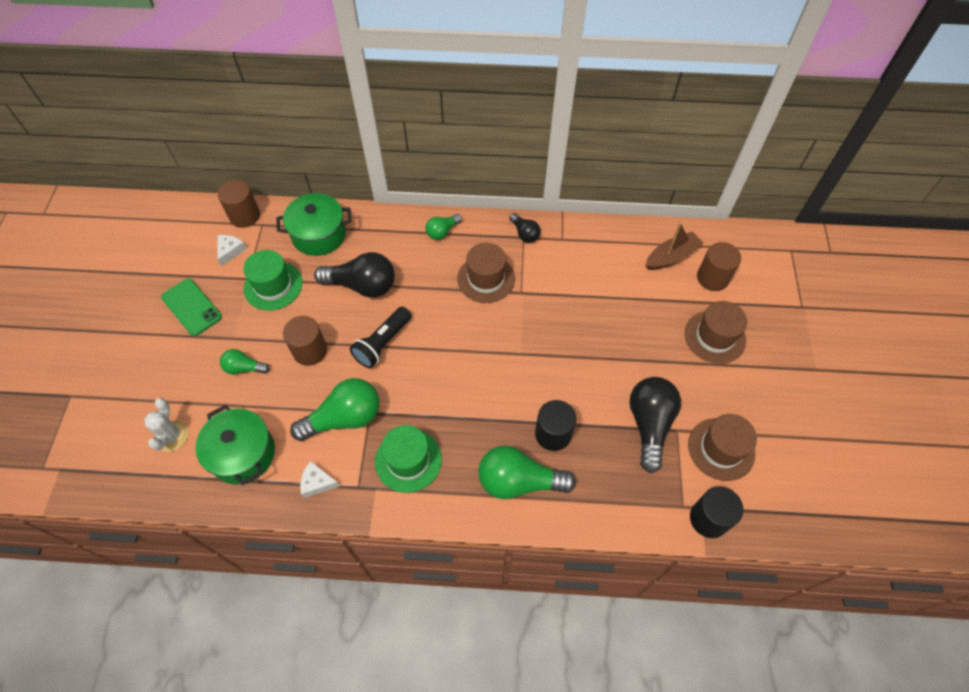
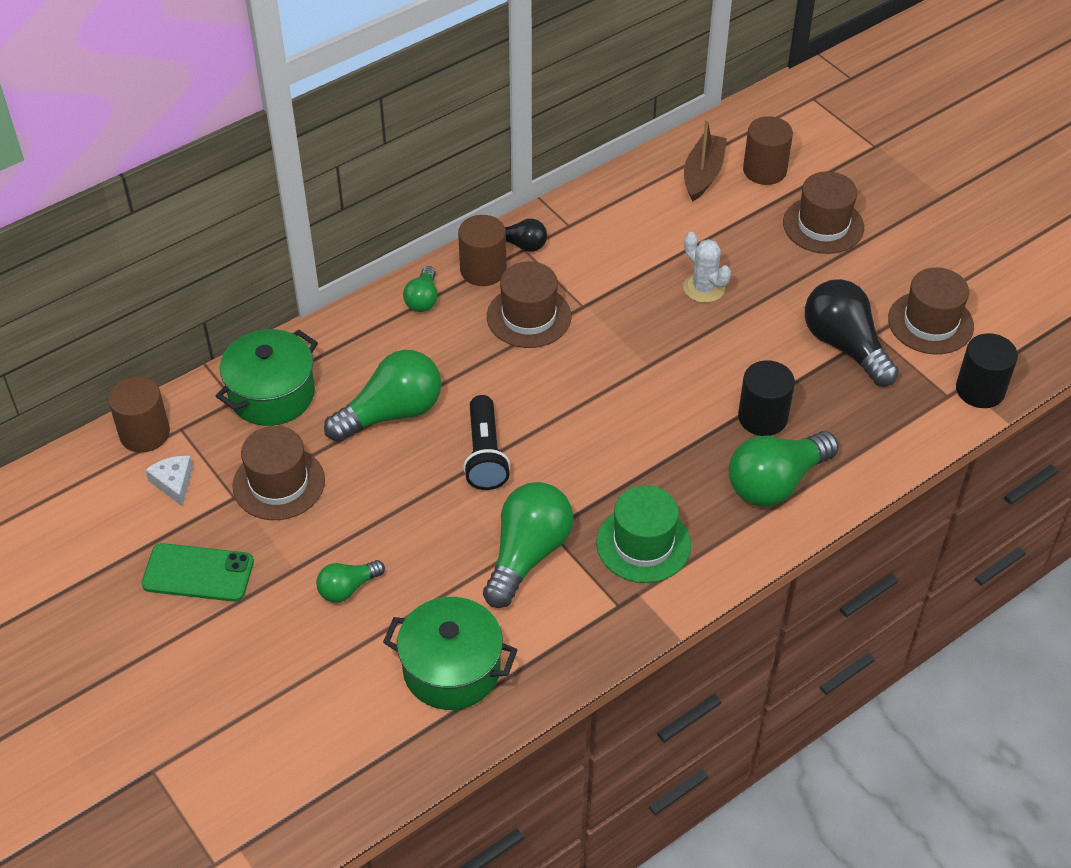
camera: 40 degrees left, 10 degrees down
white cactus [144,398,188,452] -> white cactus moved to [683,232,731,303]
green hat [243,250,302,311] -> brown hat [232,426,325,520]
brown cylinder [283,316,327,366] -> brown cylinder moved to [458,215,506,286]
white cheese [300,461,340,498] -> none
black light bulb [314,252,395,298] -> green light bulb [324,350,441,442]

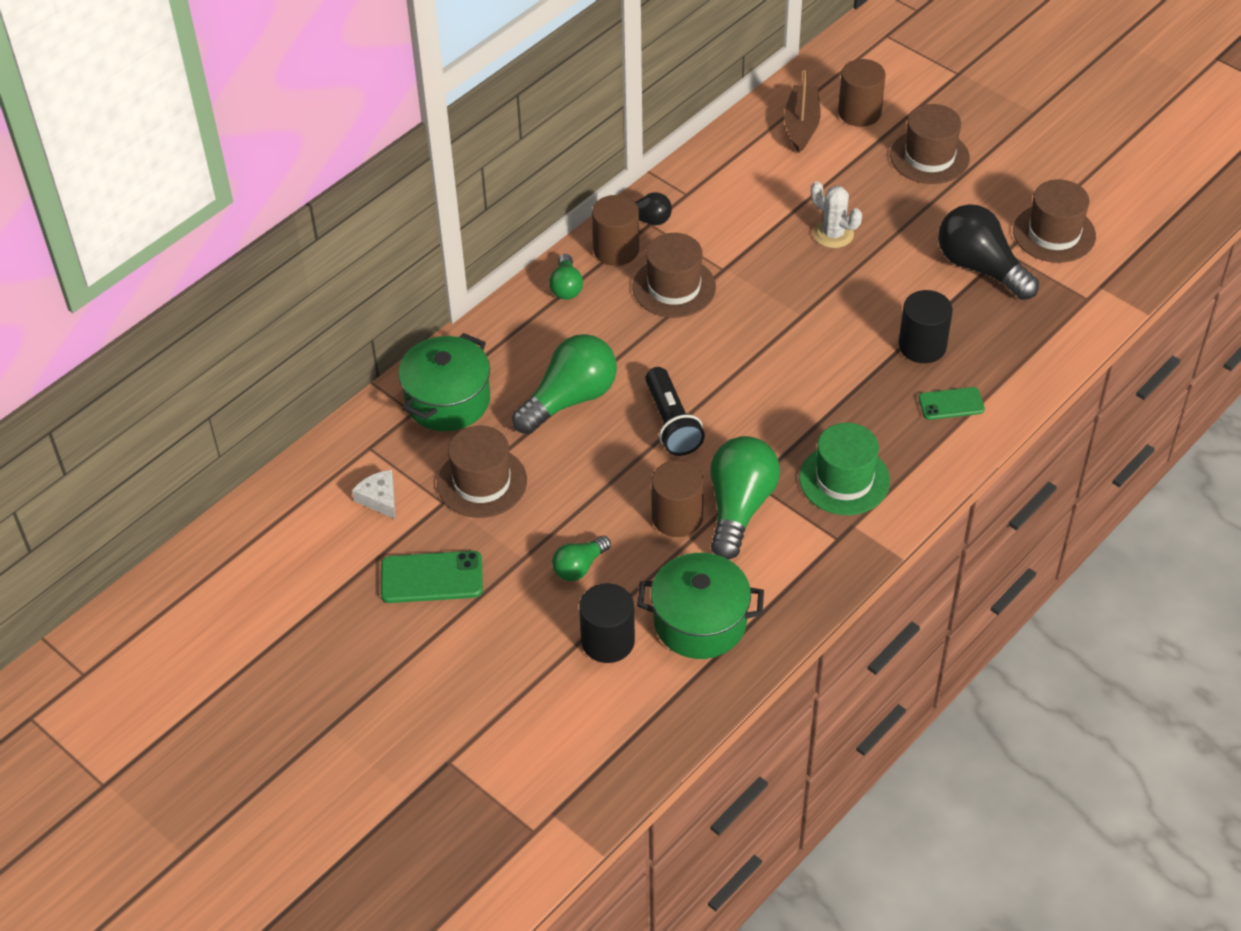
camera: 10 degrees left, 0 degrees up
brown cylinder [108,376,170,453] -> brown cylinder moved to [651,460,704,537]
green light bulb [729,431,839,506] -> green phone [918,387,985,420]
black cylinder [956,333,1018,408] -> black cylinder moved to [579,583,635,663]

